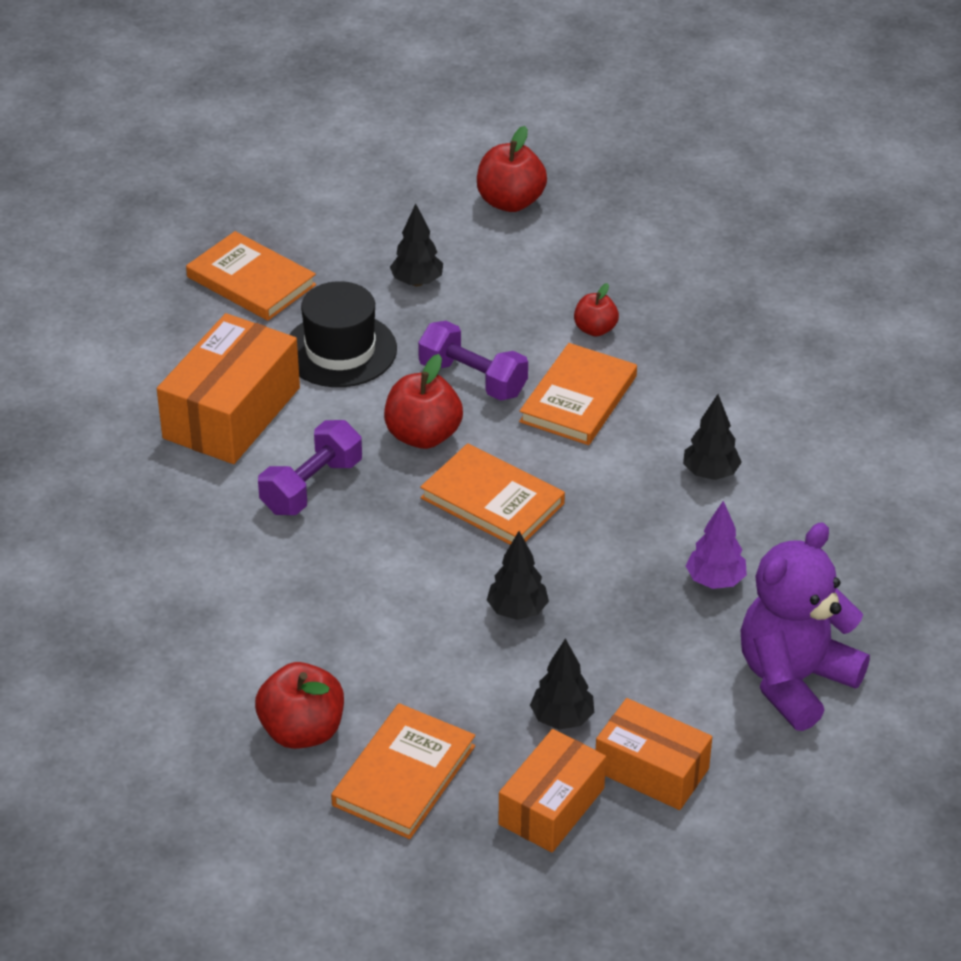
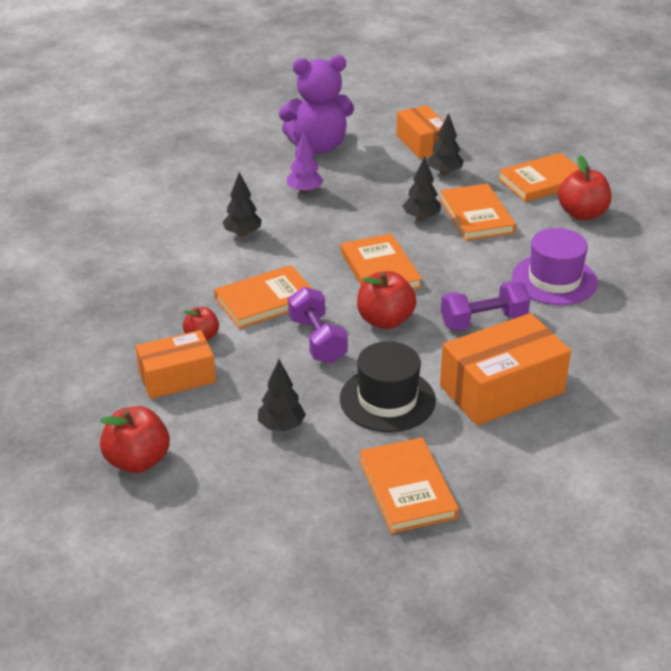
camera: 145 degrees left, 5 degrees down
orange box [498,729,606,852] -> orange box moved to [136,330,216,399]
none -> orange book [440,184,516,241]
none -> purple hat [512,228,598,305]

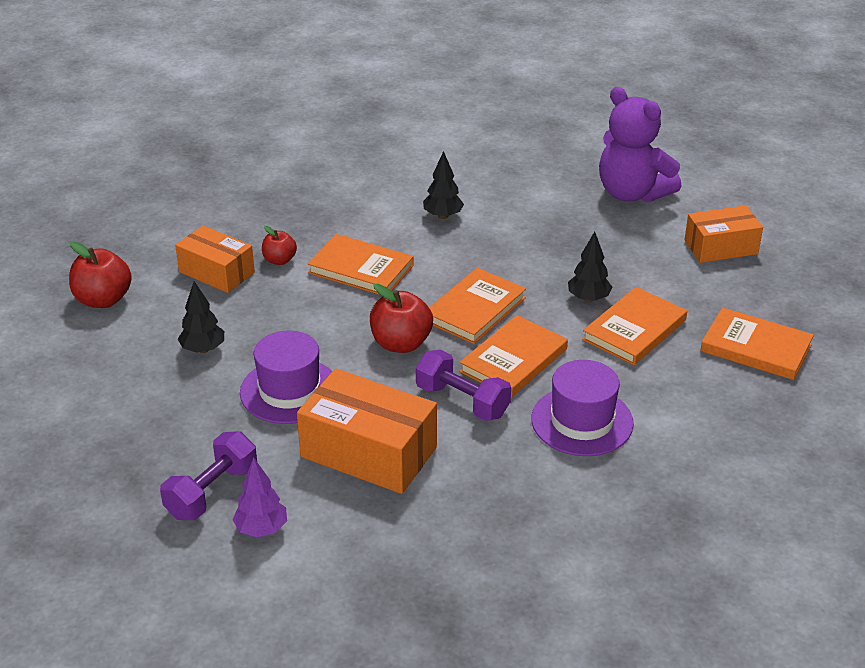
camera: 55 degrees right, 0 degrees up
purple tree [287,131,324,194] -> purple tree moved to [233,458,287,537]
purple dumbbell [288,287,348,363] -> purple dumbbell moved to [160,431,257,520]
black hat [340,341,436,432] -> purple hat [240,331,332,424]
orange book [359,438,459,534] -> orange book moved to [459,315,568,398]
orange box [396,105,444,159] -> orange box turned 45 degrees clockwise [685,205,763,263]
black tree [427,113,464,175] -> none
red apple [558,156,611,220] -> none

